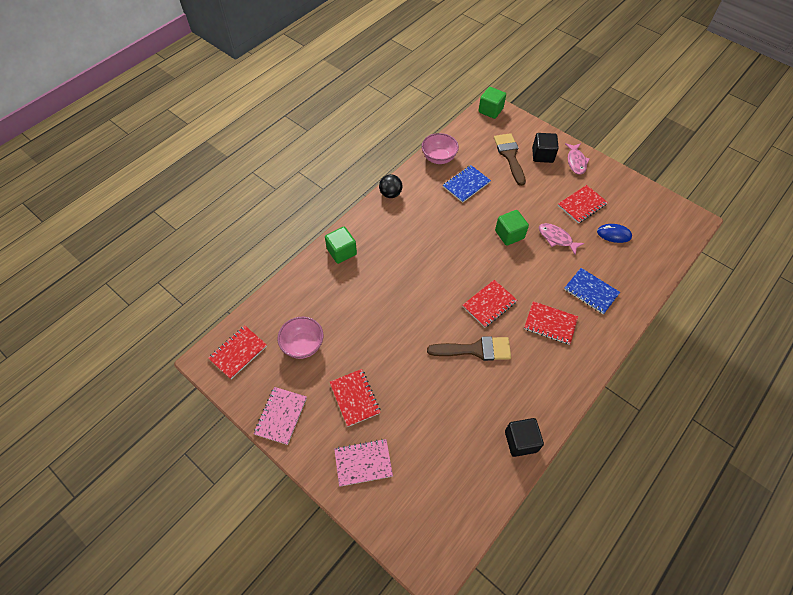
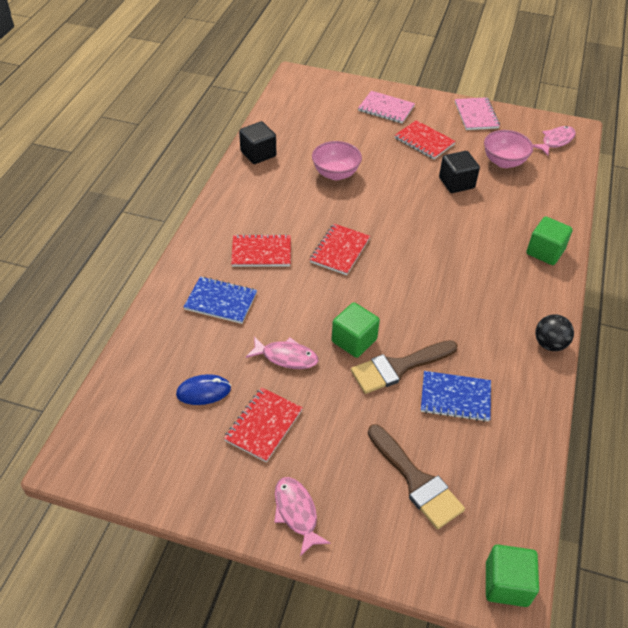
camera: 155 degrees right, 10 degrees down
red notebook [208,325,267,379] -> pink fish [533,126,576,156]
pink notebook [334,439,393,487] -> pink notebook turned 60 degrees clockwise [358,91,415,123]
pink bowl [422,133,459,164] -> pink bowl moved to [312,141,362,180]
brown brush [427,336,511,361] -> brown brush moved to [351,340,458,394]
blue notebook [443,165,491,203] -> blue notebook turned 75 degrees clockwise [421,371,491,422]
black cube [532,133,559,163] -> black cube moved to [439,151,480,193]

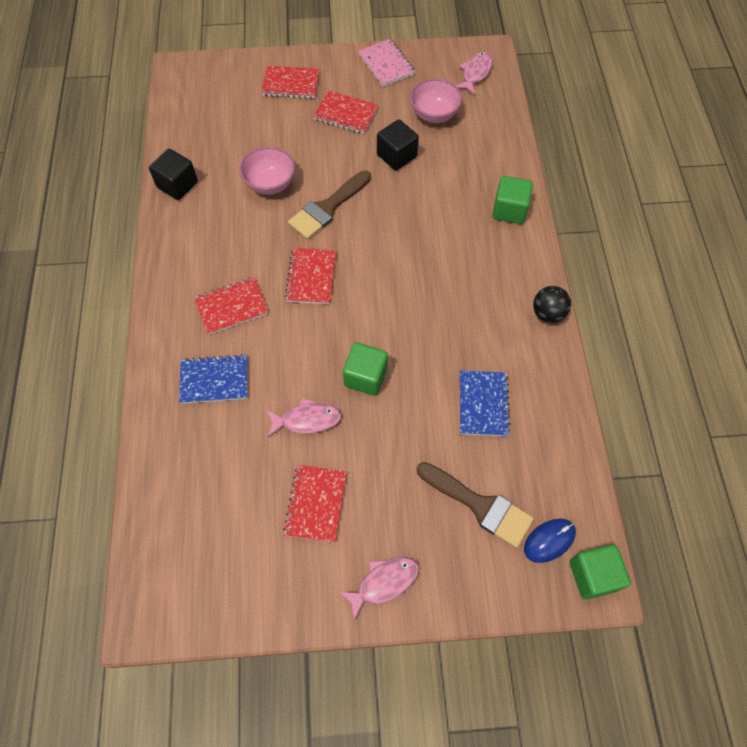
camera: 20 degrees left, 15 degrees up
blue mouse [176,374,231,405] -> blue mouse moved to [524,519,576,563]
pink fish [274,477,331,556] -> pink fish turned 105 degrees clockwise [339,557,419,620]
brown brush [351,340,458,394] -> brown brush moved to [288,170,371,239]
pink notebook [358,91,415,123] -> red notebook [261,66,319,99]
blue notebook [421,371,491,422] -> blue notebook turned 75 degrees counterclockwise [460,371,510,436]

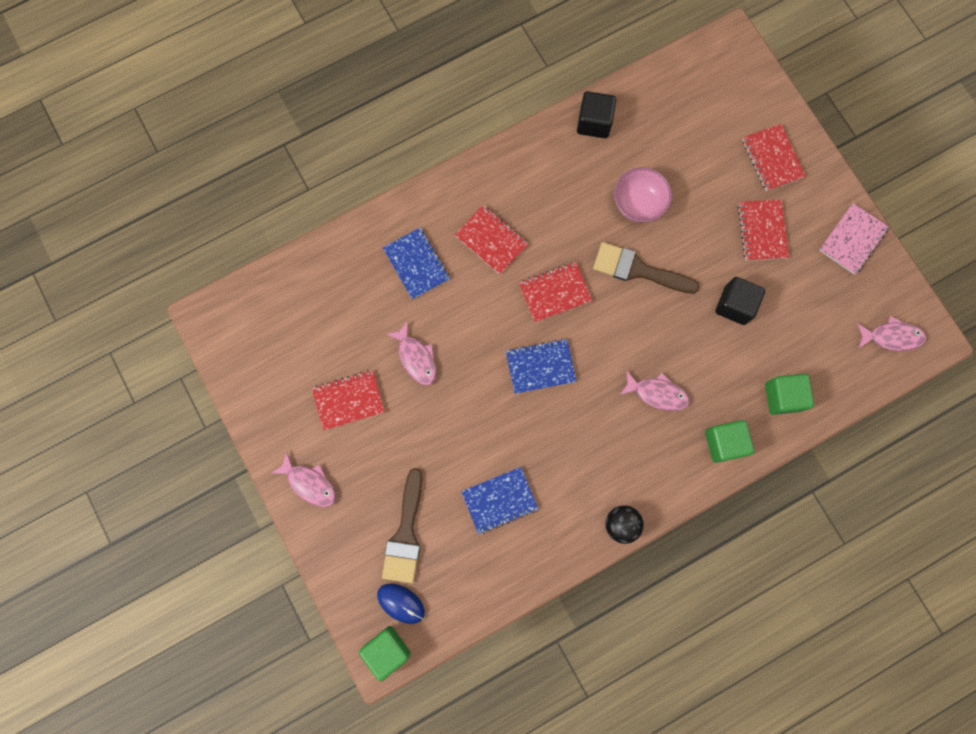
camera: 65 degrees right, 15 degrees up
green cube [343,343,388,396] -> green cube moved to [765,374,814,415]
pink bowl [410,78,462,123] -> none
none -> blue notebook [506,339,576,394]
none -> pink fish [620,370,690,411]

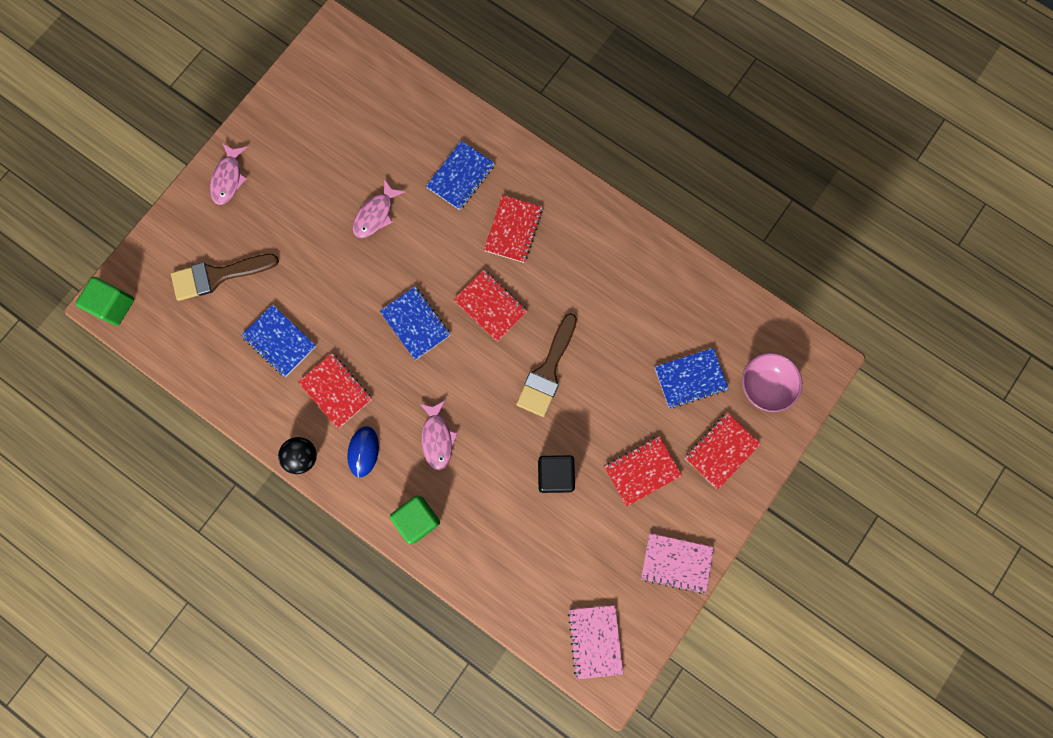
camera: 65 degrees right, 0 degrees up
red notebook [312,370,385,431] -> red notebook moved to [298,353,372,428]
blue mouse [377,583,425,624] -> blue mouse moved to [347,426,379,478]
black cube [577,91,616,138] -> none
brown brush [593,242,700,294] -> brown brush turned 150 degrees counterclockwise [516,313,577,417]
pink bowl [614,167,672,223] -> pink bowl moved to [742,353,802,412]
green cube [765,374,814,415] -> none
pink fish [857,316,926,351] -> pink notebook [568,605,623,679]
none -> blue notebook [655,348,729,409]

